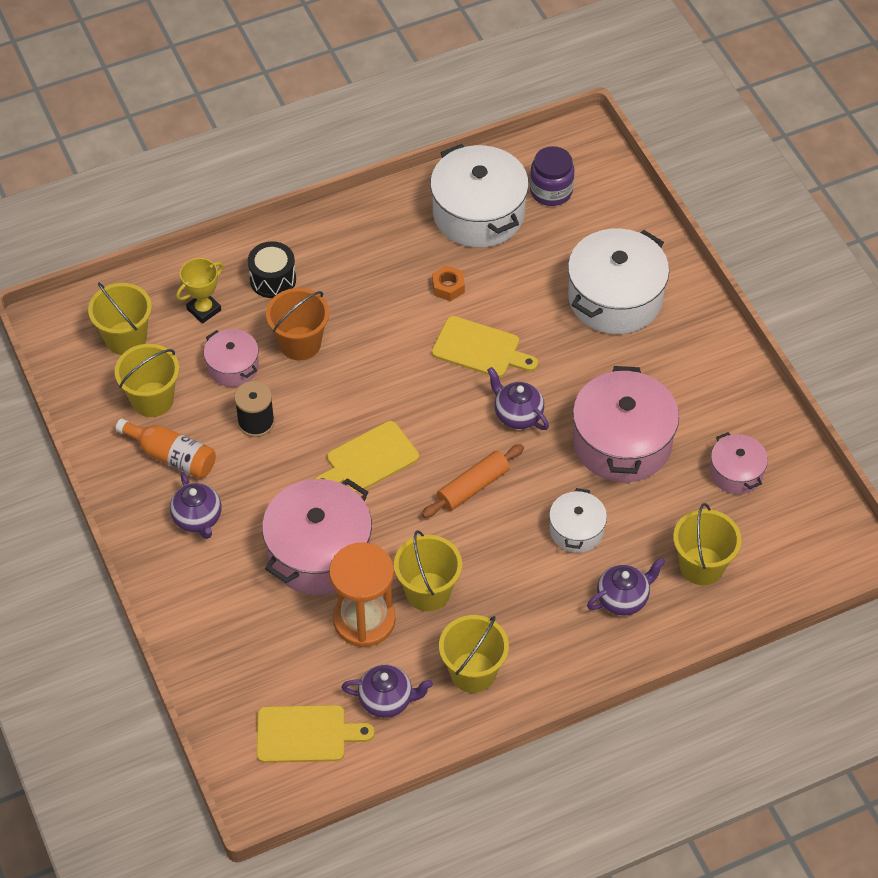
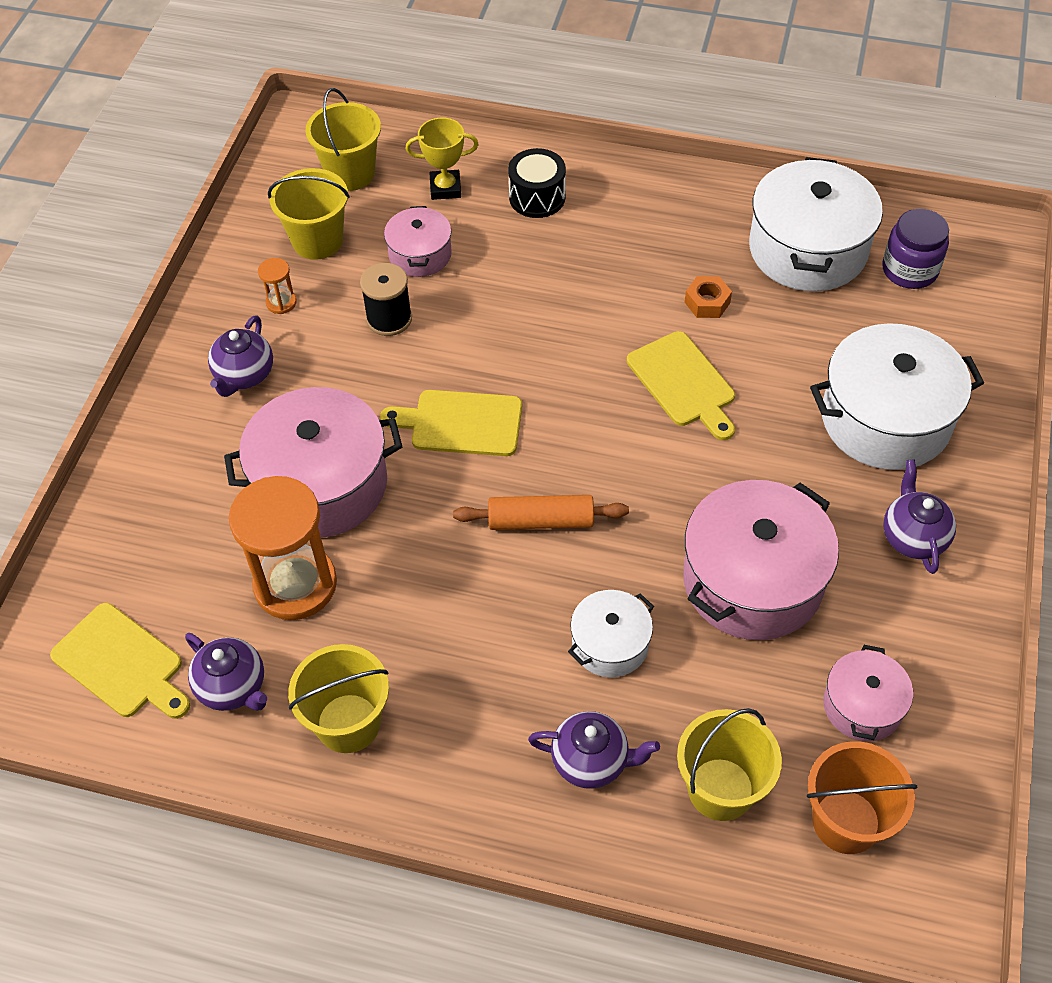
camera: 40 degrees right, 0 degrees up
orange bottle [116,418,216,479] -> orange hourglass [258,258,297,314]
orange bucket [266,288,329,360] -> orange bucket moved to [807,741,918,854]
yellow bucket [394,530,462,611] -> none
purple teapot [487,367,549,430] -> purple teapot moved to [883,460,956,574]

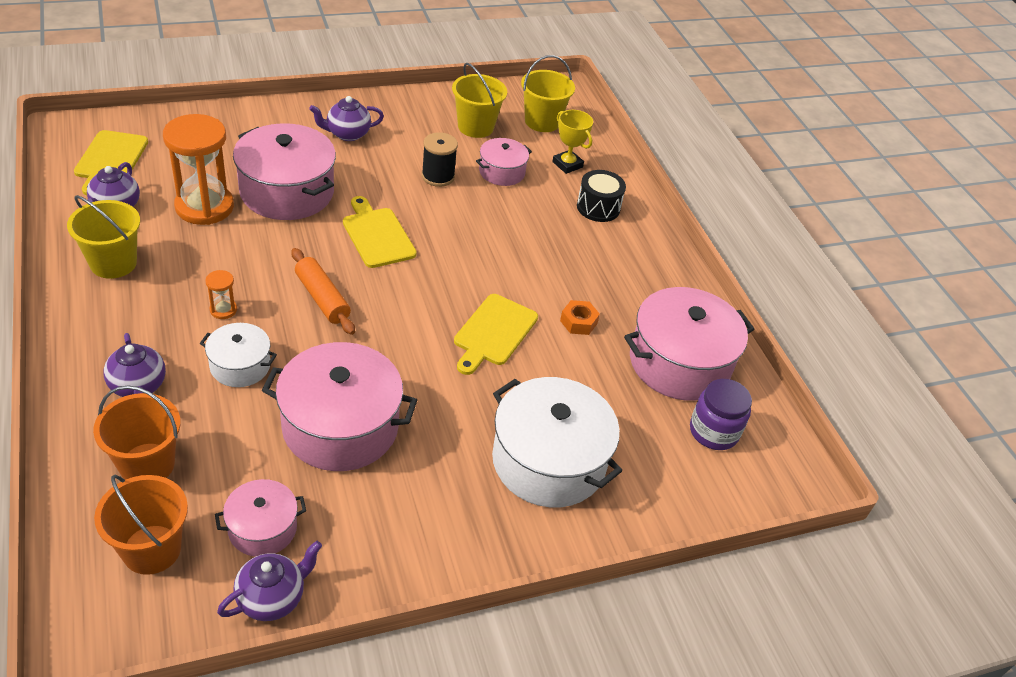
camera: 50 degrees right, 10 degrees down
orange hourglass [258,258,297,314] -> orange hourglass moved to [205,270,237,319]
yellow bucket [677,708,782,821] -> orange bucket [93,385,181,480]
white pot [749,157,883,291] -> pink pot [624,287,754,401]
purple teapot [883,460,956,574] -> purple teapot moved to [217,541,322,621]

